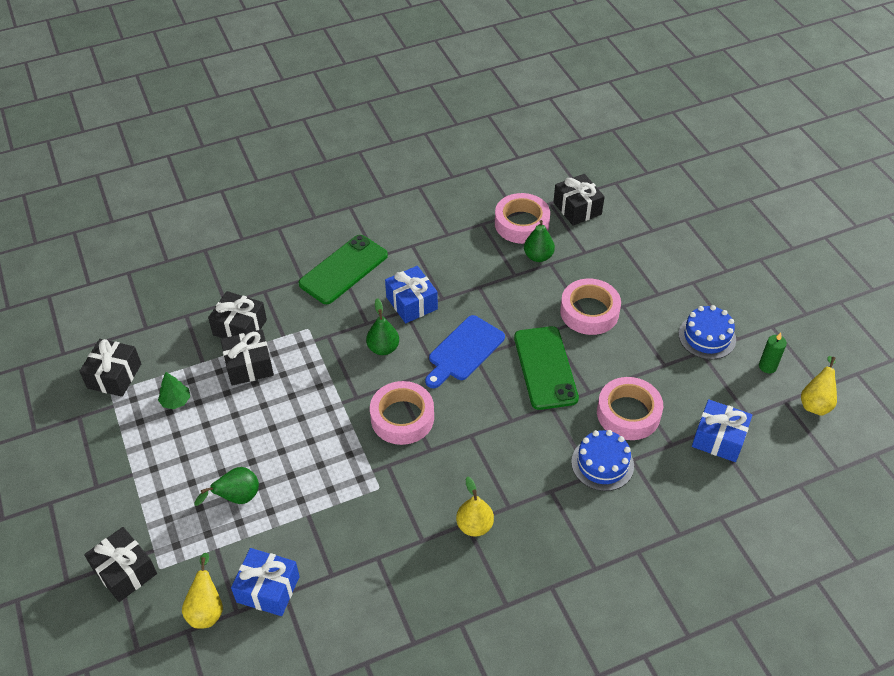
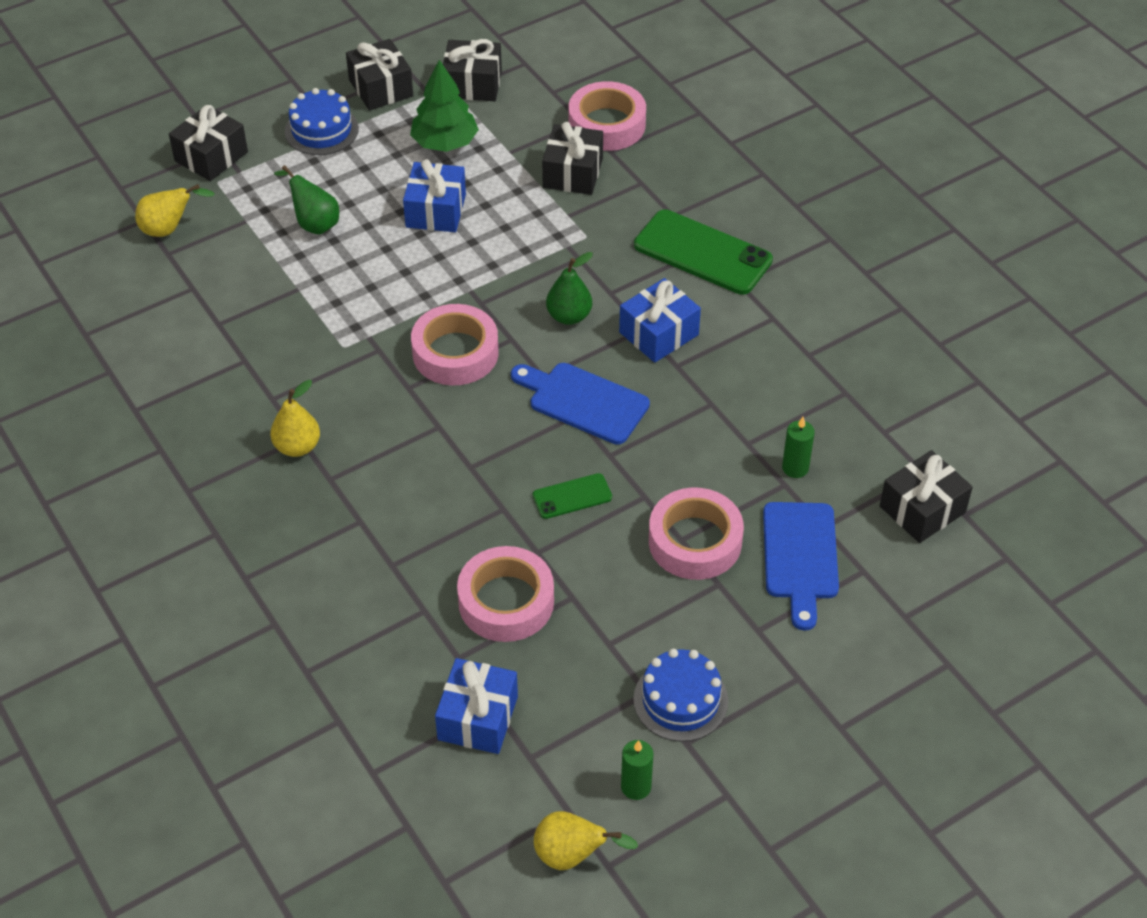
camera: 80 degrees right, 0 degrees up
green tree [158,372,190,409] -> green tree [410,60,479,152], size x1.71
black gift [221,329,274,386] -> black gift moved to [346,39,413,110]
blue gift [231,548,300,616] -> blue gift moved to [403,159,466,232]
pink tape [495,193,550,244] -> pink tape moved to [569,81,646,151]
green phone [514,326,579,410] -> green phone [532,473,612,519], size x0.51
green pear [524,220,555,262] -> green candle [782,417,815,478]
blue cake [571,430,634,491] -> blue cake moved to [285,88,359,155]
none -> blue cutting board [763,502,839,631]

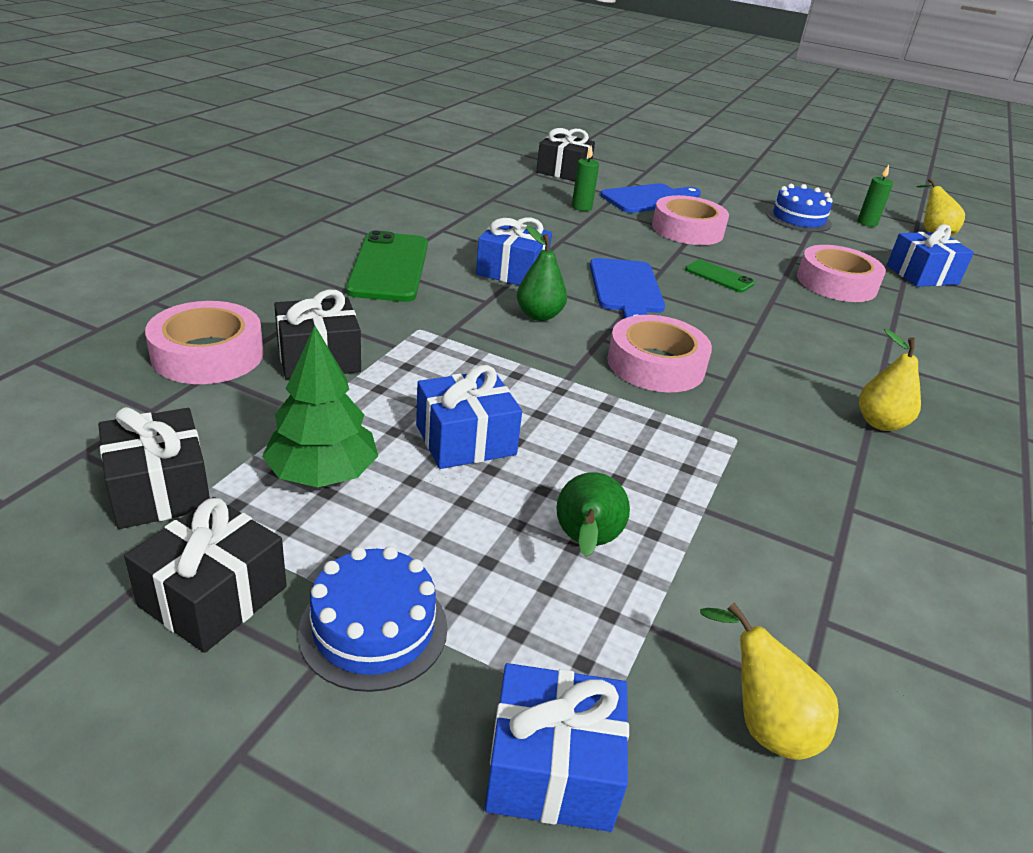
camera: 125 degrees left, 15 degrees down
black gift [169,105,248,181] -> blue gift [485,663,629,832]

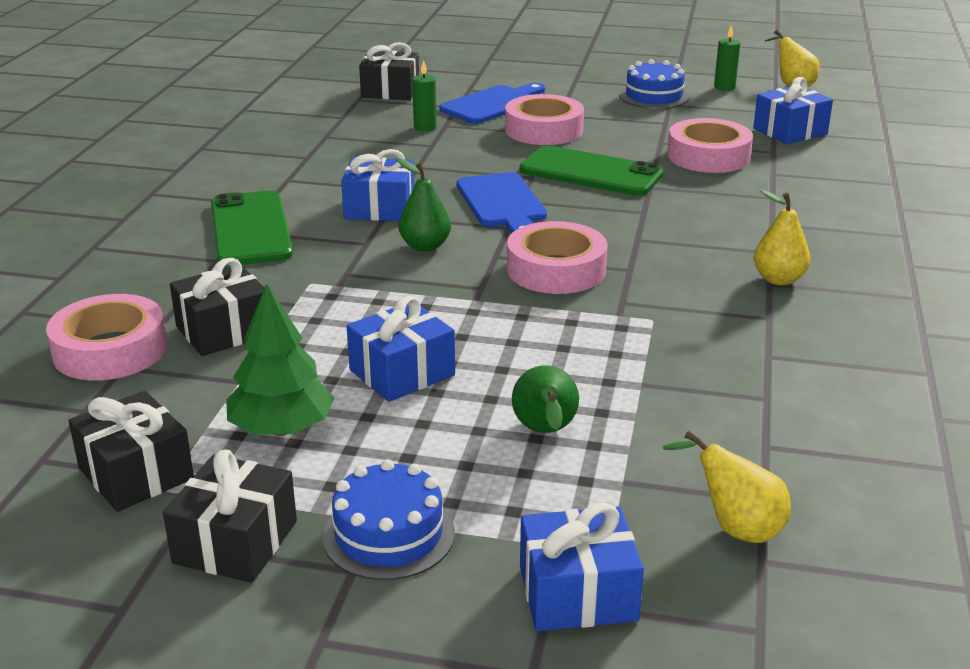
camera: 10 degrees left, 5 degrees down
green phone [685,259,755,292] -> green phone [519,145,664,196], size x1.95

